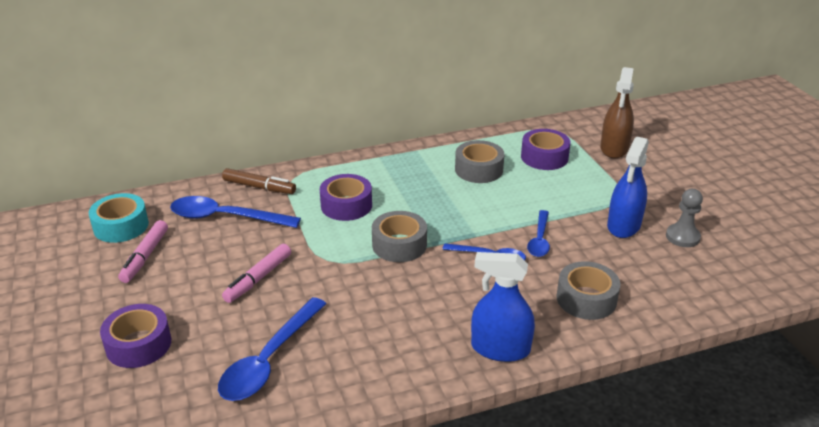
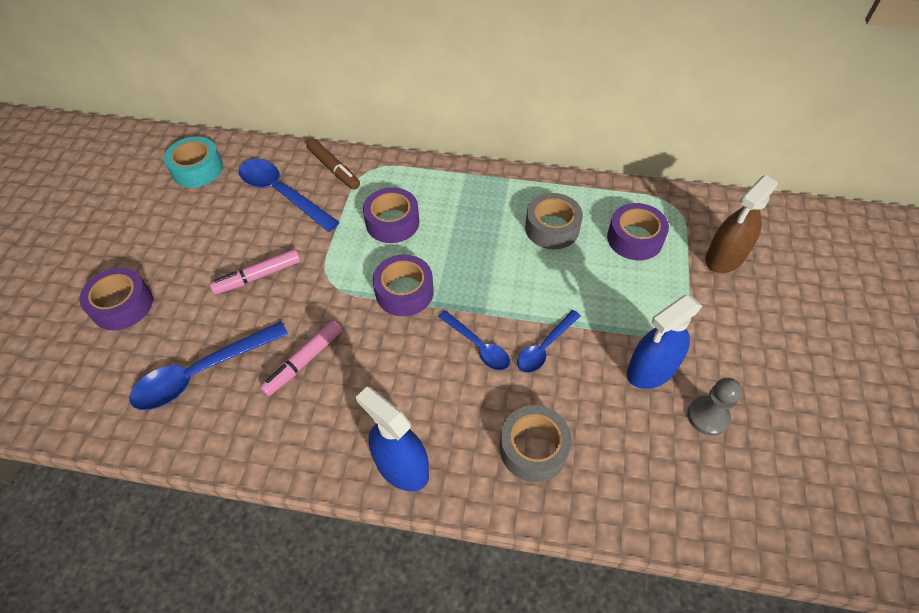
camera: 30 degrees right, 20 degrees up
pink marker [118,220,168,283] -> pink marker moved to [260,320,342,396]
grey tape [372,211,427,262] -> purple tape [373,254,434,316]

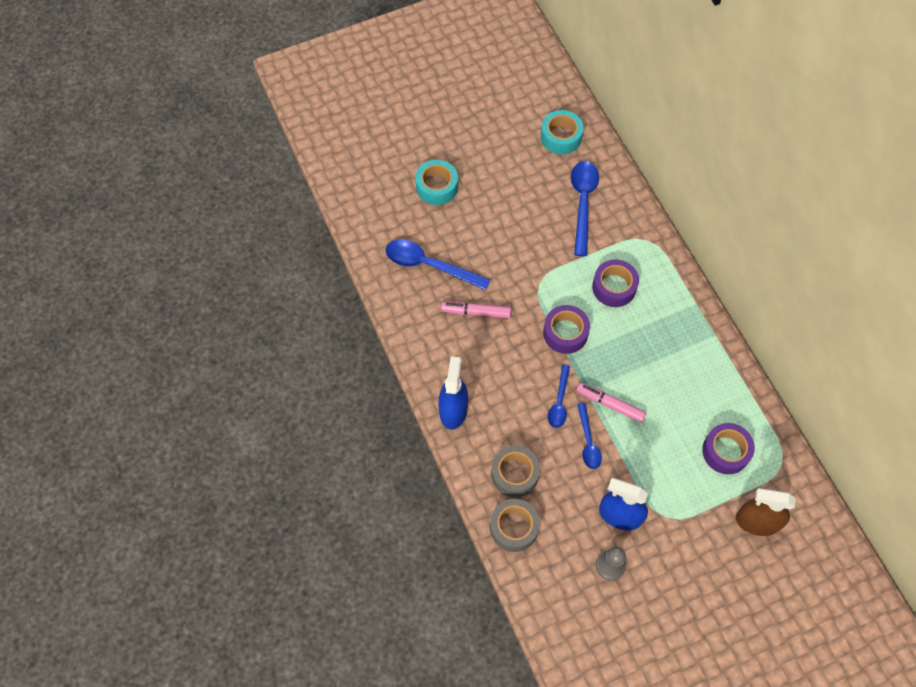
camera: 55 degrees right, 10 degrees up
purple tape [79,268,153,330] -> turquoise tape [415,160,458,205]
pink marker [210,249,301,295] -> pink marker moved to [576,383,646,423]
brown marker [307,139,360,190] -> none
blue spoon [517,310,581,373] -> blue spoon turned 105 degrees counterclockwise [577,403,602,469]
grey tape [525,193,583,249] -> grey tape moved to [490,499,540,552]

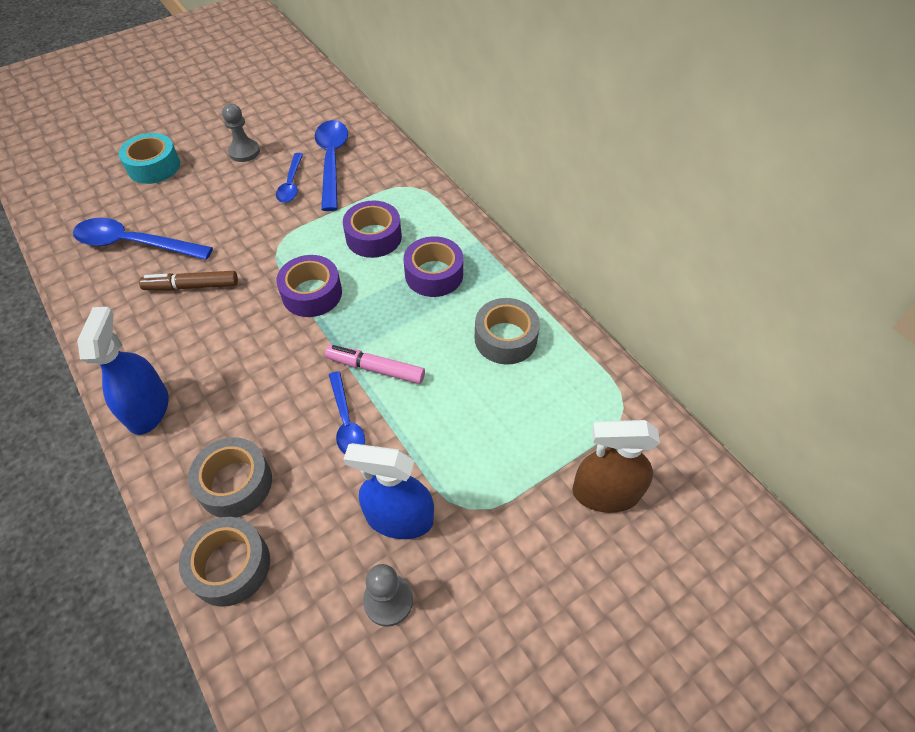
camera: 10 degrees left, 10 degrees down
pink marker [441,302,511,318] -> brown marker [139,271,238,291]
turquoise tape [541,110,583,154] -> none
blue spoon [548,365,570,428] -> blue spoon moved to [276,153,303,203]
purple tape [702,423,755,474] -> purple tape moved to [403,236,463,297]
none -> grey pawn [222,104,260,162]
none -> grey tape [474,298,540,365]

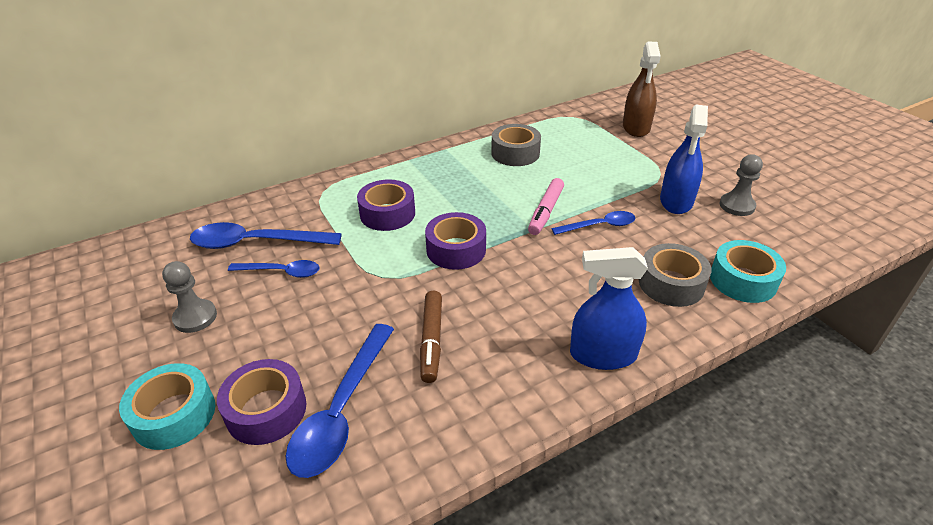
camera: 85 degrees left, 15 degrees down
grey tape [179,517,270,607] -> turquoise tape [710,240,786,303]
purple tape [403,236,463,297] -> purple tape moved to [217,359,306,445]

